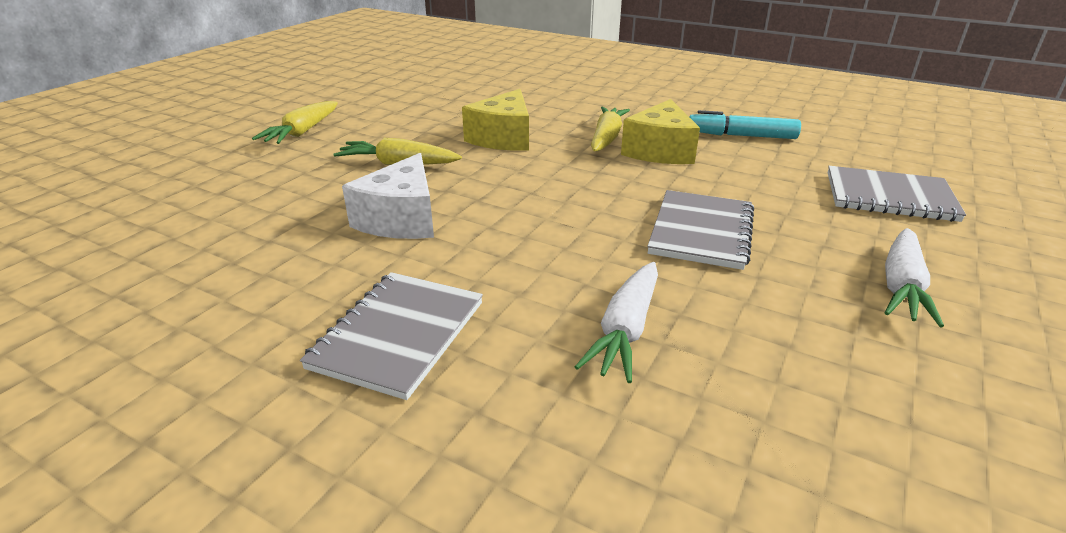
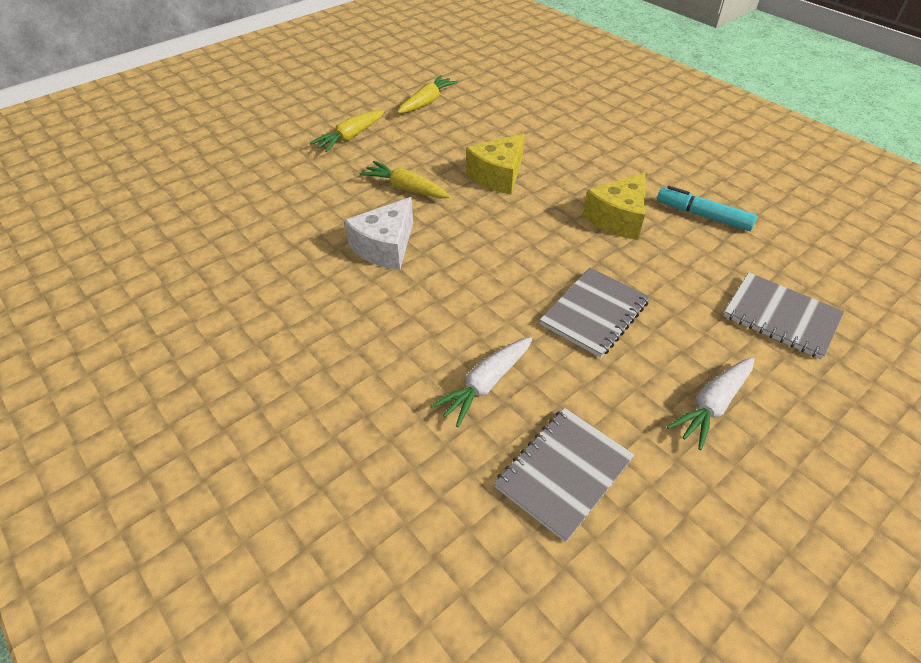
camera: 20 degrees right, 15 degrees up
grey notebook [300,272,483,400] -> grey notebook moved to [494,408,635,542]
yellow carrot [591,107,630,151] -> yellow carrot moved to [397,75,458,113]

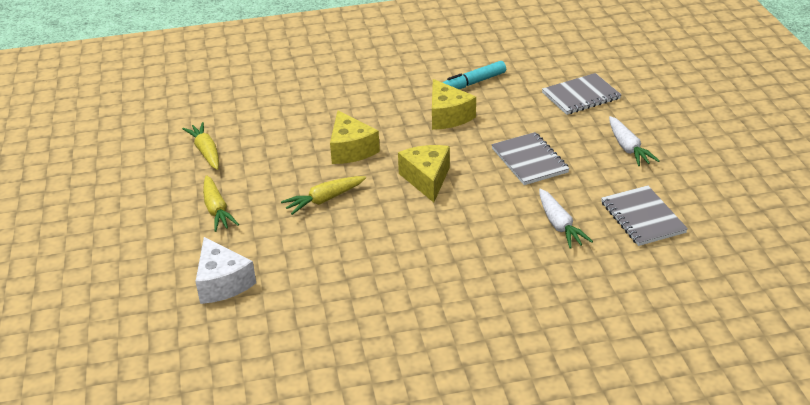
camera: 60 degrees left, 10 degrees down
white cheese [344,197,413,270] -> white cheese moved to [195,237,256,304]
none -> yellow cheese [398,145,450,202]

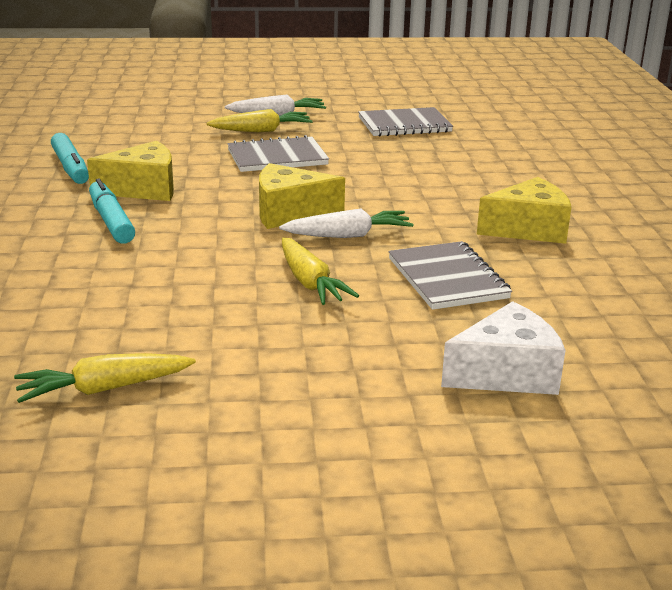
camera: 85 degrees left, 10 degrees down
yellow carrot [203,175,239,232] -> yellow carrot moved to [207,109,313,132]
yellow cheese [330,111,380,164] -> yellow cheese moved to [477,177,571,244]
white carrot [539,188,593,249] -> white carrot moved to [279,208,413,238]
grey notebook [542,73,621,115] -> grey notebook moved to [389,241,512,310]
none -> turquoise marker [89,179,135,244]

